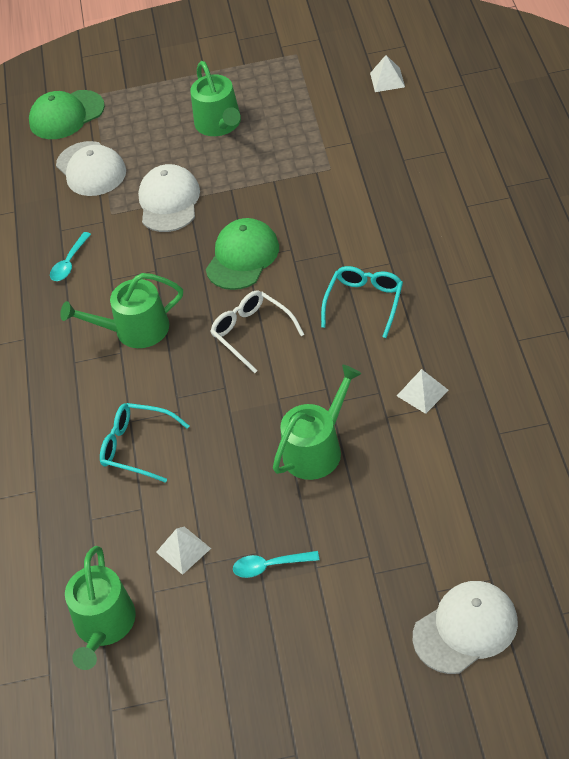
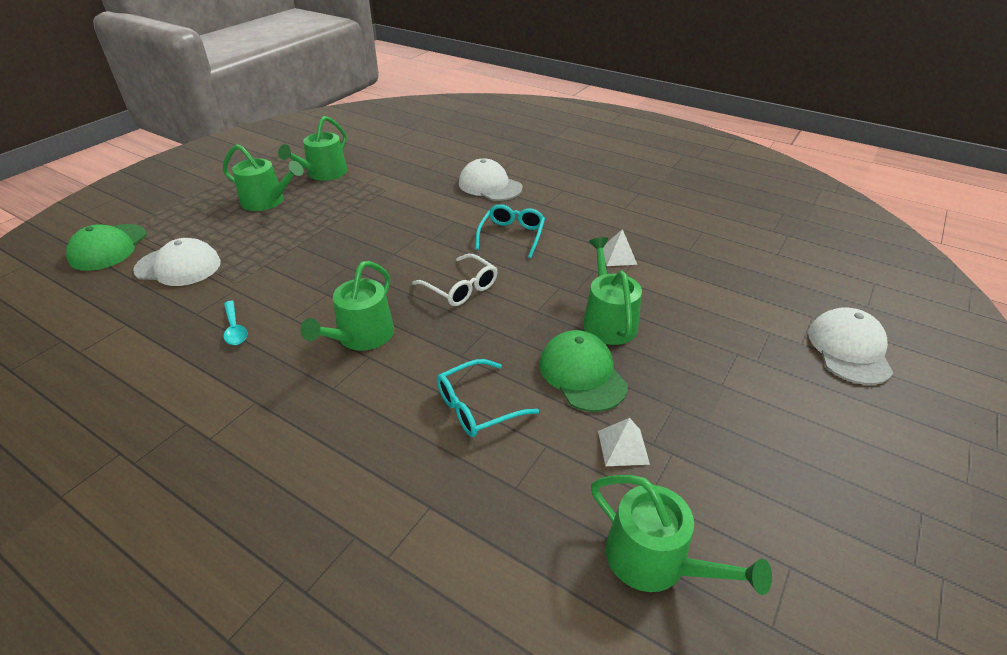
camera: 55 degrees left, 10 degrees down
white cap [138,164,200,232] -> white cap moved to [459,159,522,201]
green cap [206,218,279,290] -> green cap moved to [539,330,628,412]
white glasses [210,291,305,373] -> white glasses turned 135 degrees counterclockwise [412,254,498,306]
turquoise spoon [233,551,319,578] -> none
turquoise glasses [321,266,403,338] -> turquoise glasses turned 45 degrees clockwise [475,204,545,258]
white pyramid [370,55,405,92] -> none
none -> green watering can [278,116,348,181]

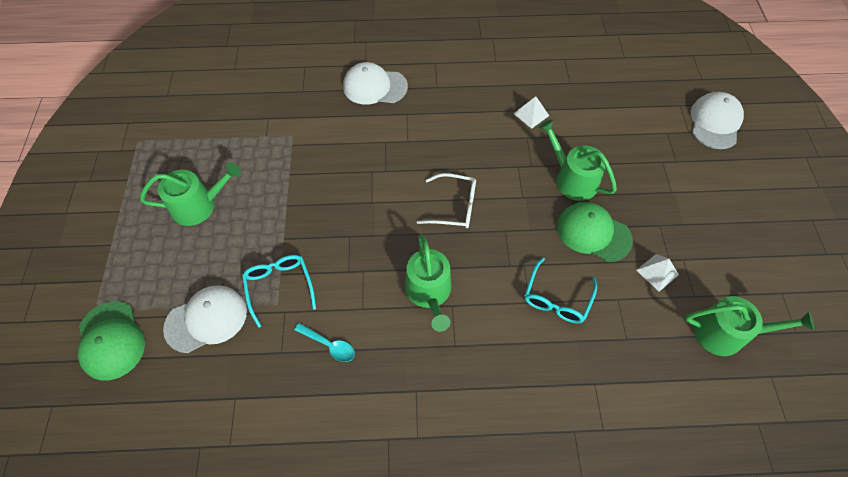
camera: 35 degrees left, 20 degrees up
green watering can [278,116,348,181] -> none
turquoise glasses [475,204,545,258] -> turquoise glasses moved to [242,255,316,328]
white cap [808,308,893,385] -> white cap turned 45 degrees clockwise [691,92,744,149]

